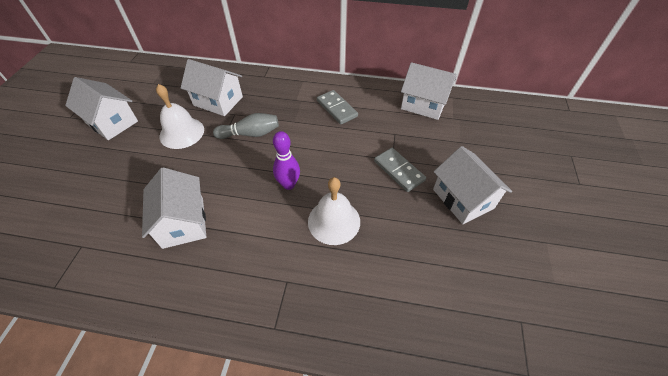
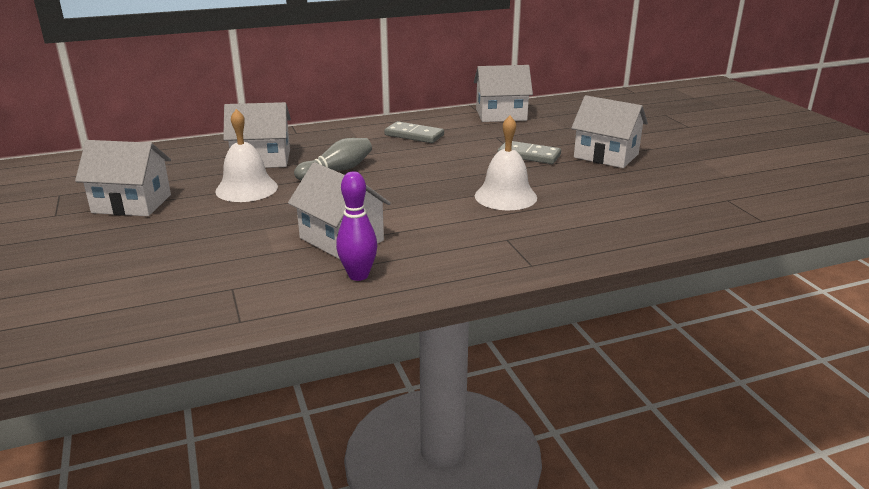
camera: 30 degrees left, 25 degrees down
purple bowling pin [273,131,300,190] -> purple bowling pin moved to [336,171,377,281]

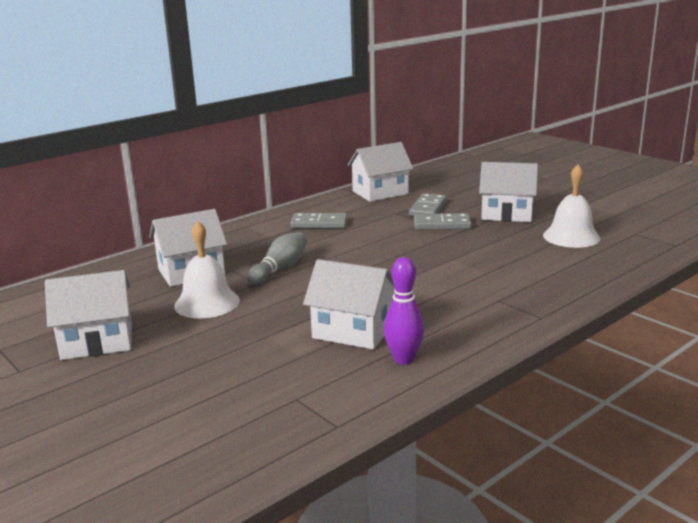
camera: 20 degrees left, 5 degrees down
white bell [475,116,537,210] -> white bell moved to [543,164,600,248]
none -> grey domino [409,193,447,216]

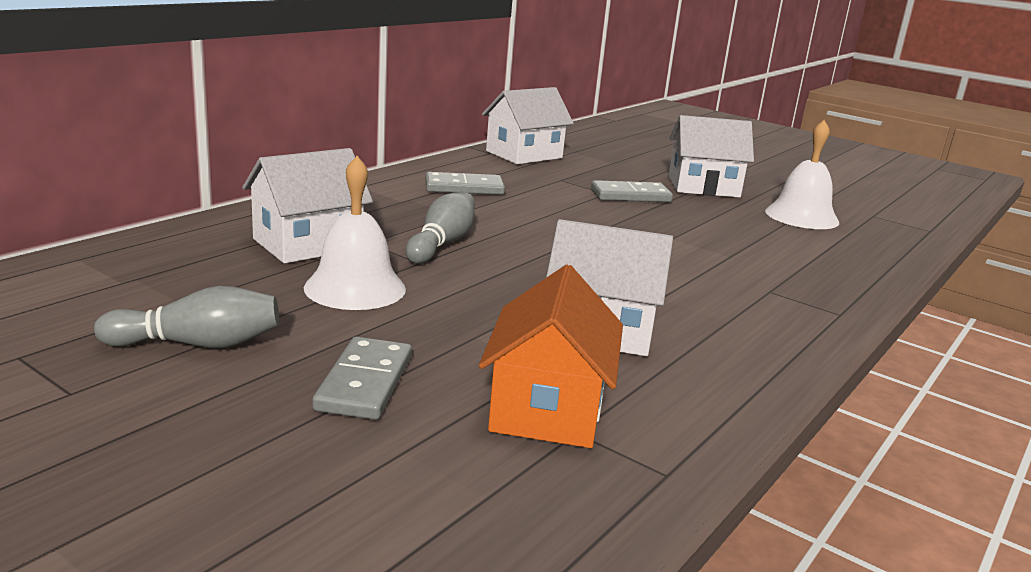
camera: 15 degrees left, 0 degrees up
white house [45,270,132,360] -> grey bowling pin [94,286,279,348]
purple bowling pin [384,257,424,365] -> none
grey domino [409,193,447,216] -> grey domino moved to [312,337,412,420]
none -> orange house [479,265,623,448]

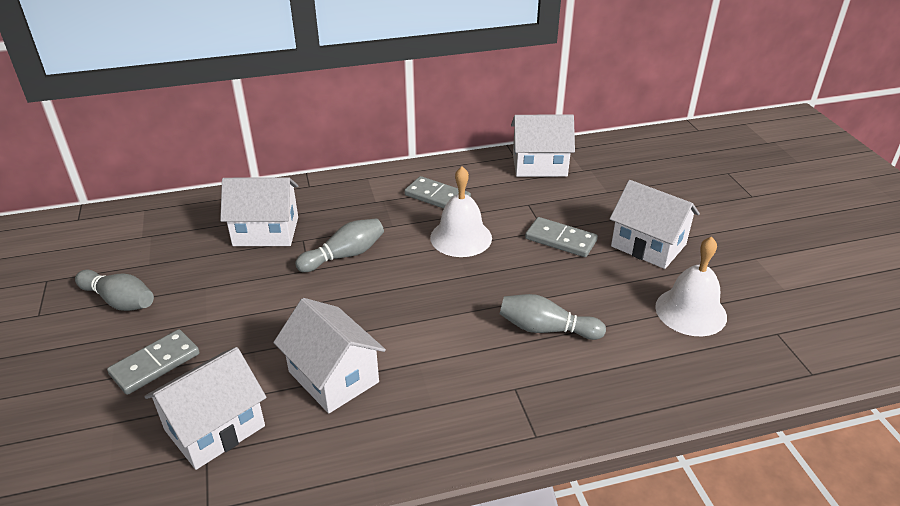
camera: 40 degrees right, 15 degrees up
white bell [304,156,406,310] -> white bell moved to [430,166,492,257]
orange house [479,265,623,448] -> white house [144,347,267,470]
none -> grey bowling pin [500,294,606,340]

